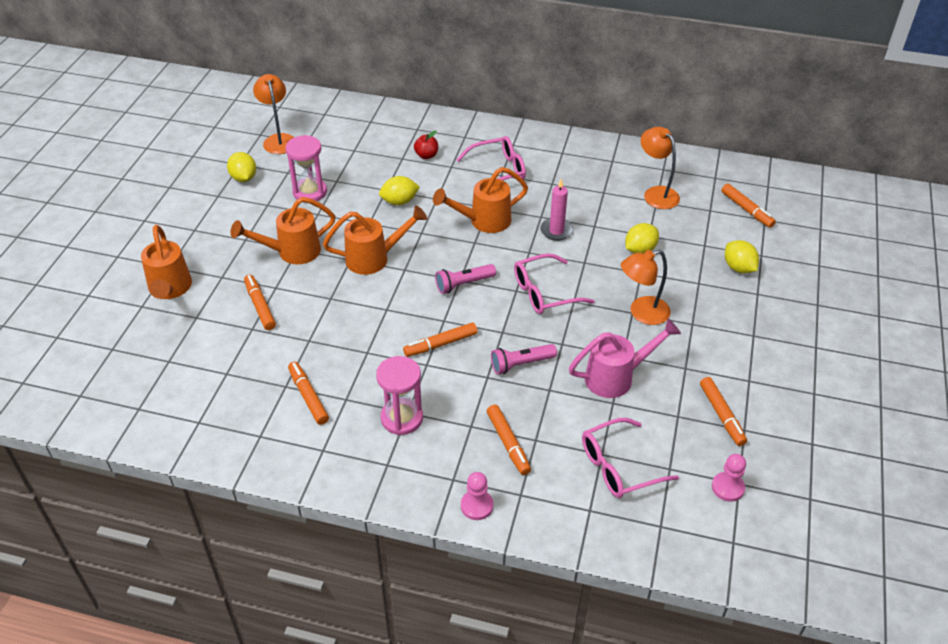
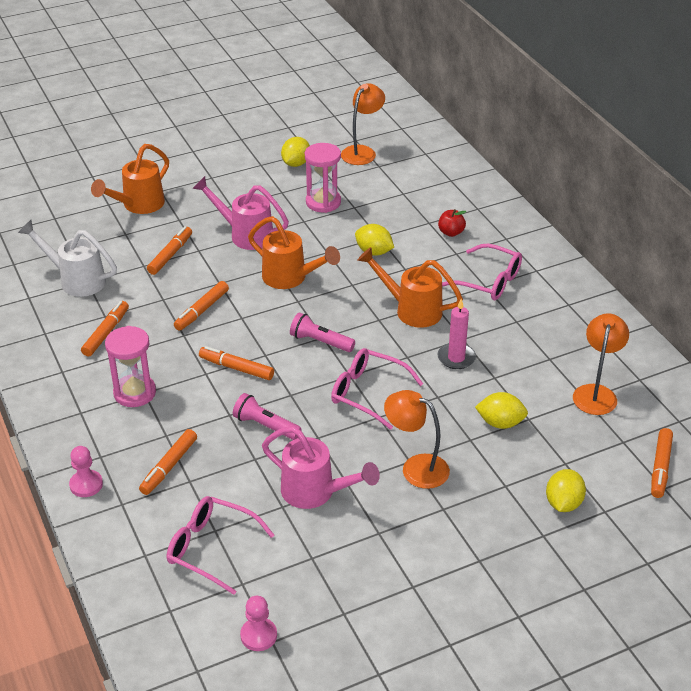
camera: 50 degrees right, 5 degrees down
orange watering can [230,197,336,264] -> pink watering can [192,176,289,250]
orange marker [700,377,747,446] -> orange marker moved to [174,281,229,331]
none -> white watering can [18,220,117,297]

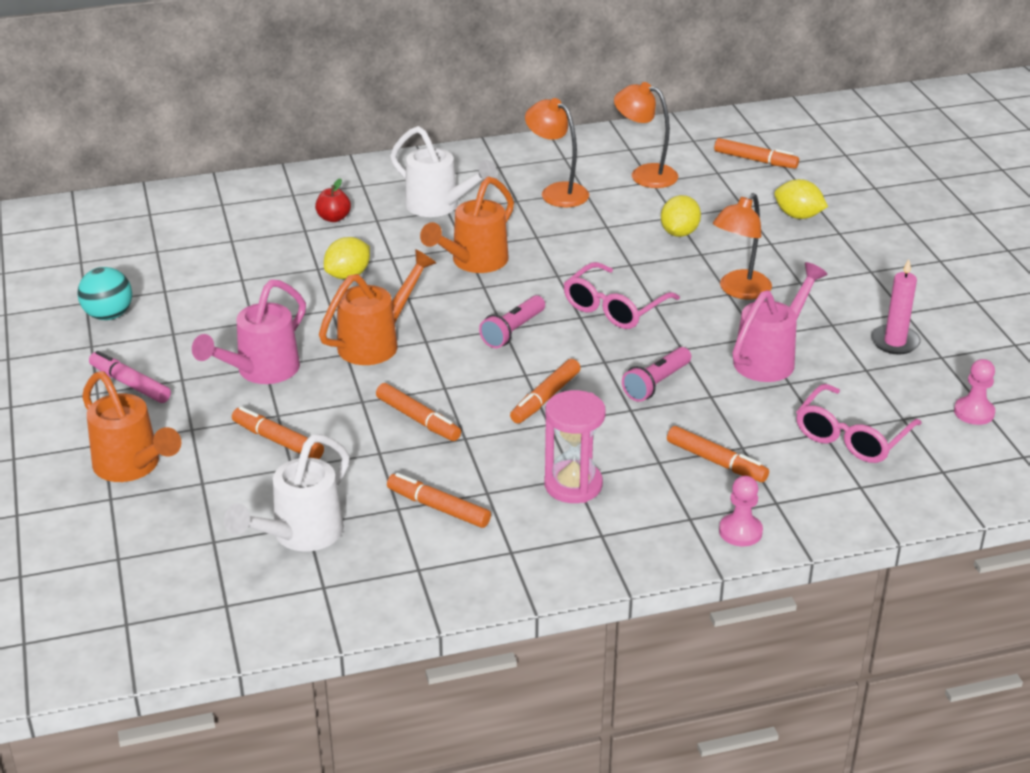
camera: 80 degrees left, 5 degrees down
yellow lemon [281,137,310,167] -> turquoise ball [78,267,132,320]
pink hourglass [305,143,341,213] -> none
orange lamp [341,83,385,165] -> orange lamp moved to [525,98,589,207]
pink candle [438,299,476,369] -> pink candle moved to [871,259,921,355]
pink glasses [442,244,522,300] -> white watering can [390,126,497,217]
none -> pink marker [89,351,171,403]

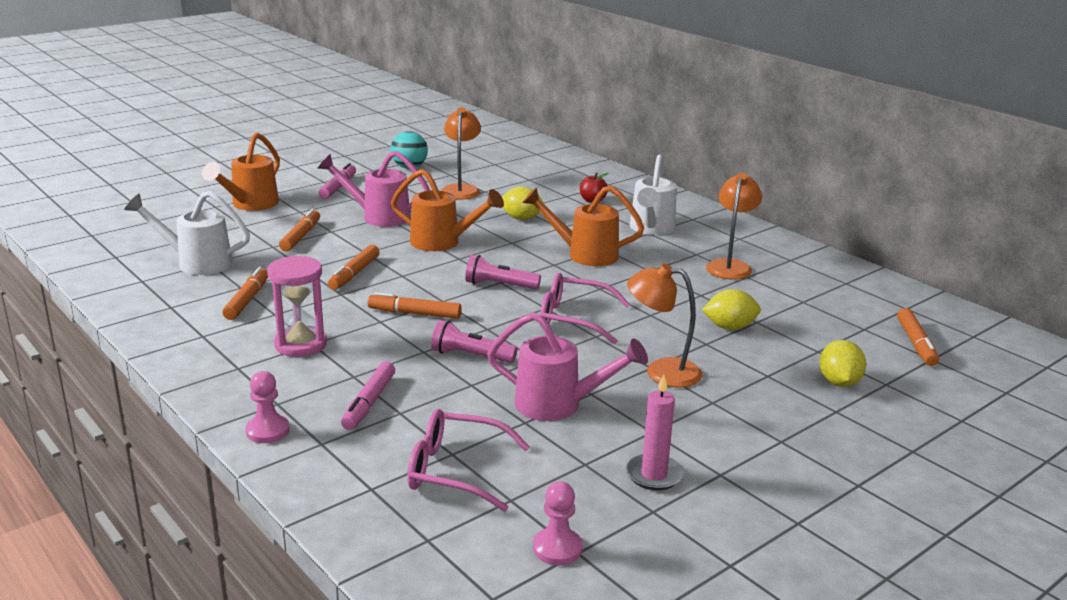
camera: 65 degrees right, 10 degrees down
orange lamp [614,82,678,188] -> orange lamp moved to [441,107,481,200]
orange marker [667,426,769,482] -> pink marker [341,361,395,430]

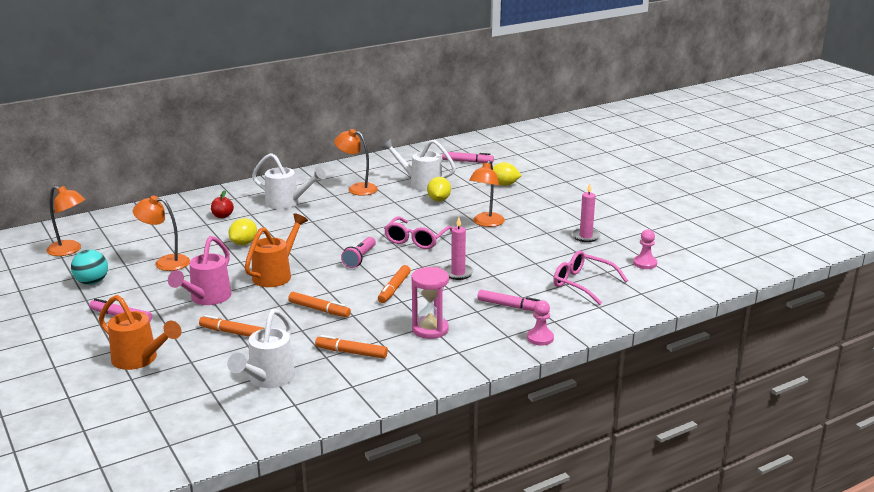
camera: 80 degrees left, 0 degrees up
pink glasses [407,409,530,512] -> pink glasses turned 105 degrees clockwise [553,251,628,305]
pink flashlight [431,320,517,363] -> pink candle [443,217,474,280]
pink watering can [487,312,648,421] -> none
orange watering can [522,186,644,266] -> none
orange marker [897,308,939,366] -> pink marker [442,152,494,163]
none -> orange lamp [46,186,85,256]
none -> white watering can [382,139,456,191]

